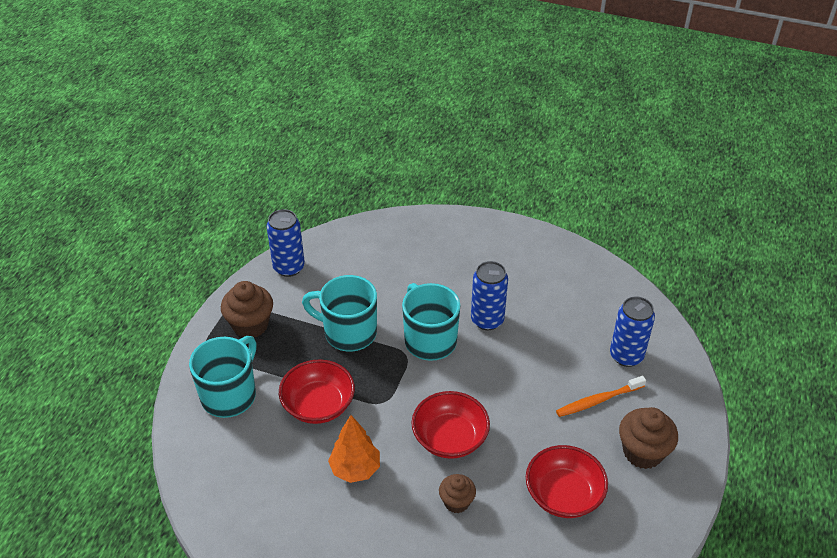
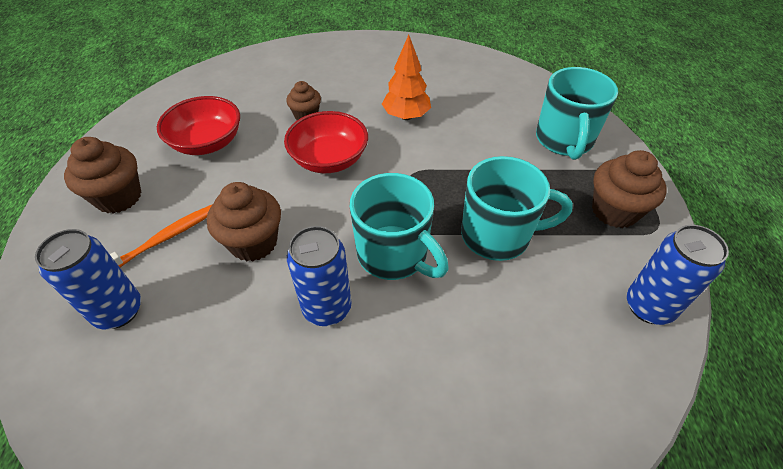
camera: 160 degrees right, 5 degrees up
red bowl [279,359,355,424] -> none
none -> brown cupcake [207,182,281,261]

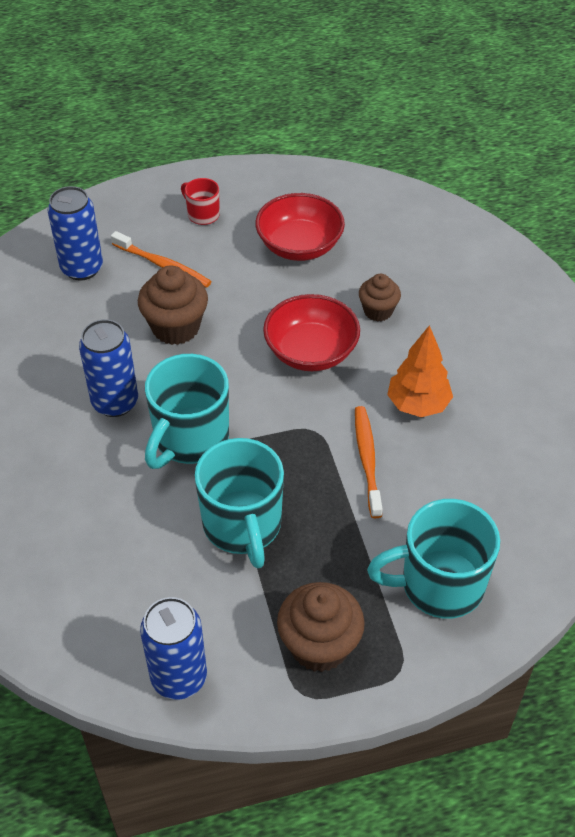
camera: 75 degrees right, 0 degrees up
brown cupcake [64,137,141,213] -> red mug [181,178,220,225]
none -> orange toothbrush [355,406,383,518]

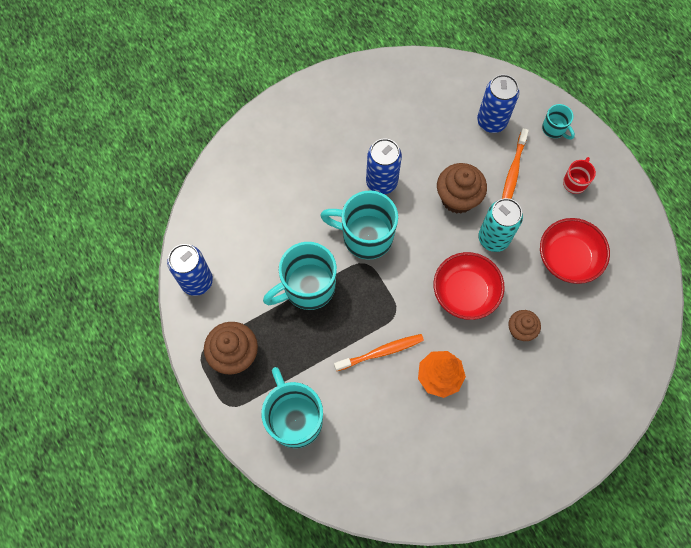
camera: 75 degrees right, 20 degrees up
none -> turquoise can [478,198,523,252]
none -> turquoise mug [542,104,575,140]

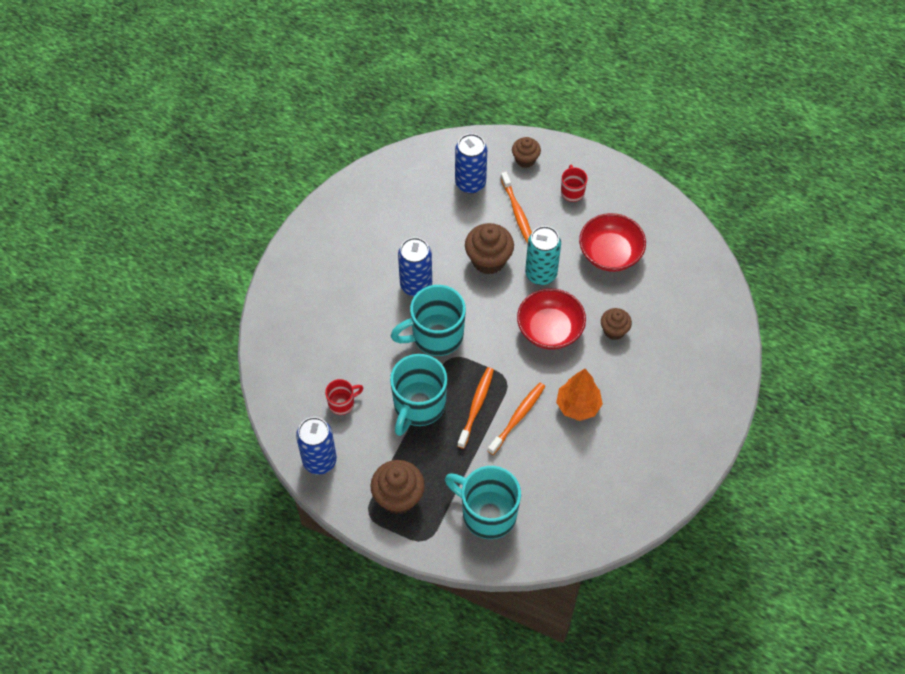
camera: 35 degrees left, 10 degrees down
turquoise mug [542,104,575,140] -> brown cupcake [512,137,541,168]
none -> red mug [325,379,364,415]
none -> orange toothbrush [457,367,494,449]

